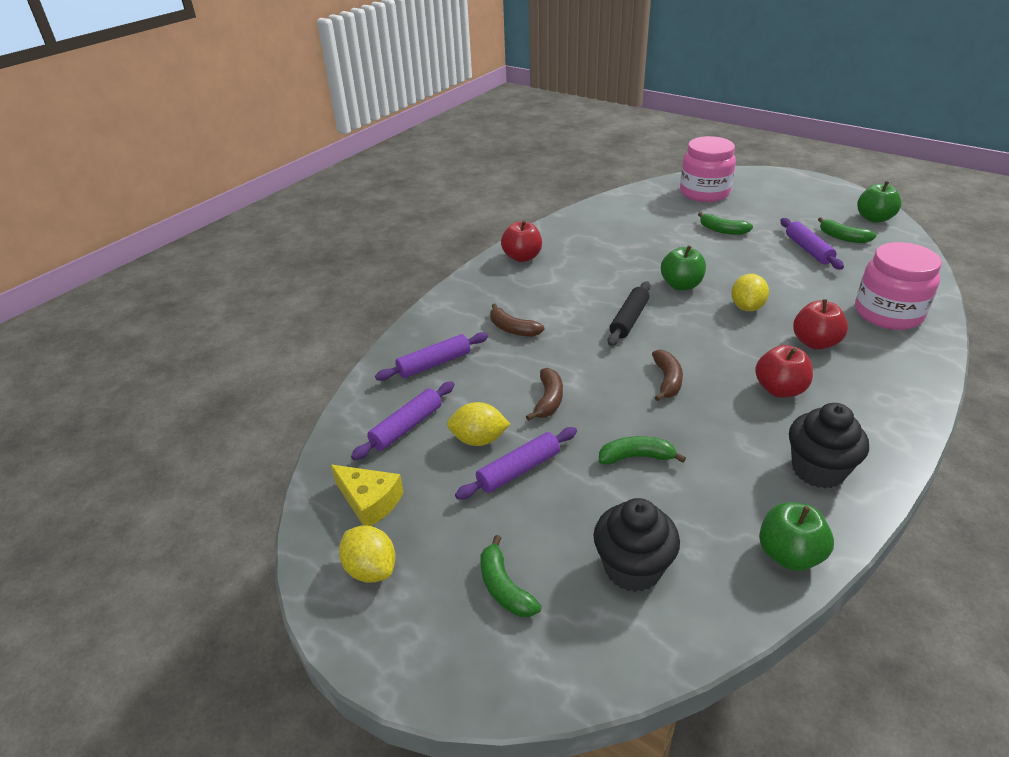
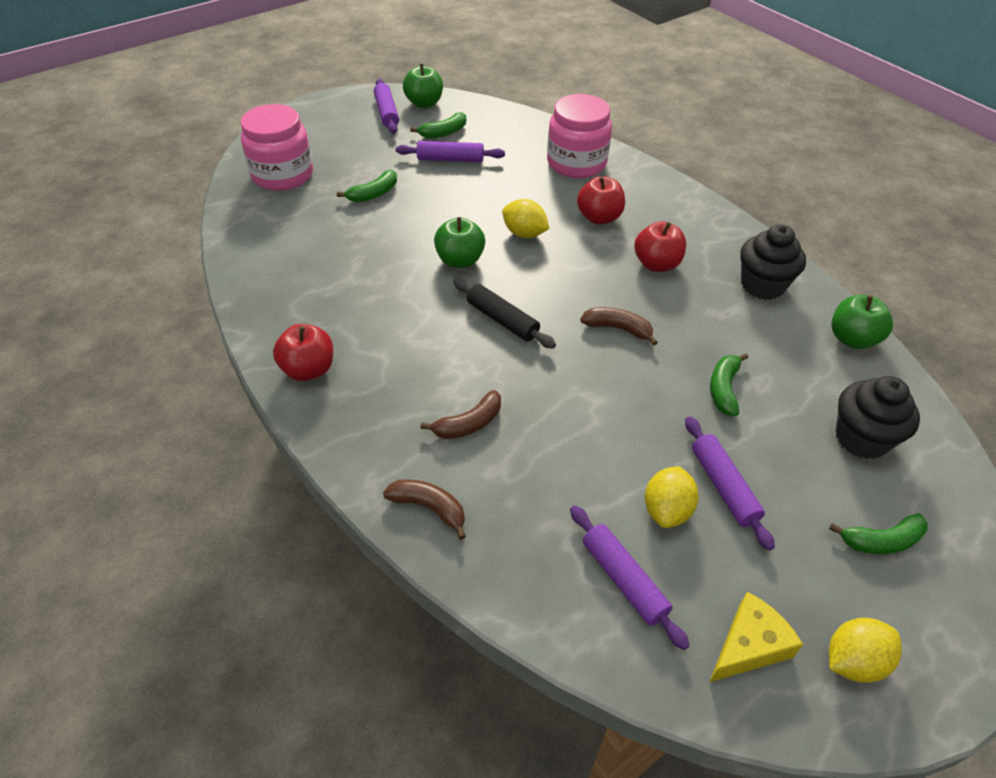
camera: 75 degrees left, 10 degrees up
purple rolling pin [375,332,488,381] -> purple rolling pin moved to [374,79,399,133]
brown banana [526,368,563,421] -> brown banana moved to [383,480,466,540]

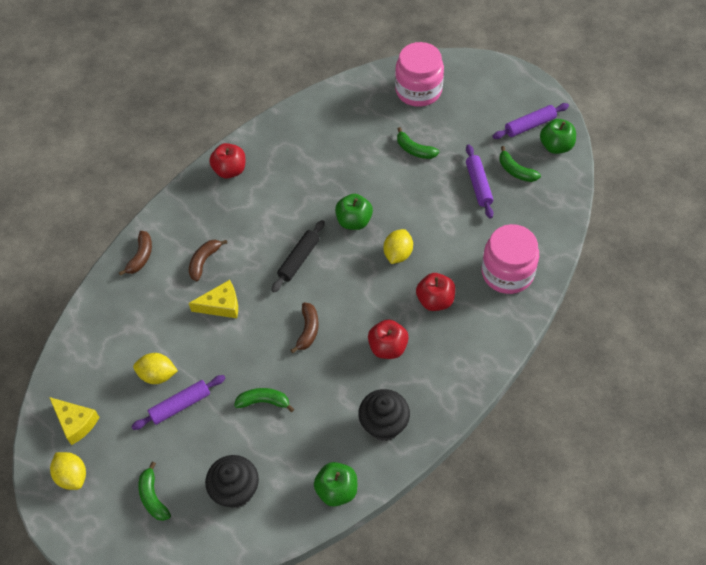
camera: 80 degrees right, 10 degrees up
brown banana [421,390,501,439] -> brown banana turned 75 degrees clockwise [189,240,227,281]
purple rolling pin [570,506,690,650] -> none
none -> yellow cheese [189,280,238,318]

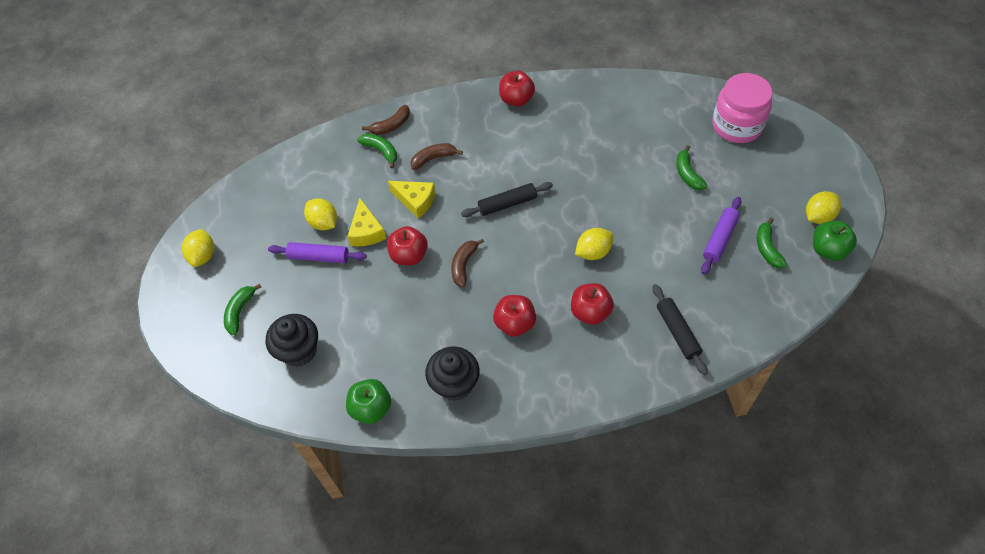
camera: 40 degrees right, 0 degrees up
yellow cheese [49,397,99,445] -> yellow cheese moved to [347,198,386,246]
green banana [234,388,294,412] -> green banana moved to [357,133,397,169]
brown banana [290,303,319,353] -> brown banana turned 150 degrees clockwise [451,239,484,287]
green apple [335,194,373,230] -> none
pink jar [482,224,539,294] -> black rolling pin [652,284,708,375]
purple rolling pin [492,103,569,139] -> yellow lemon [806,191,841,224]
none -> red apple [387,226,428,265]

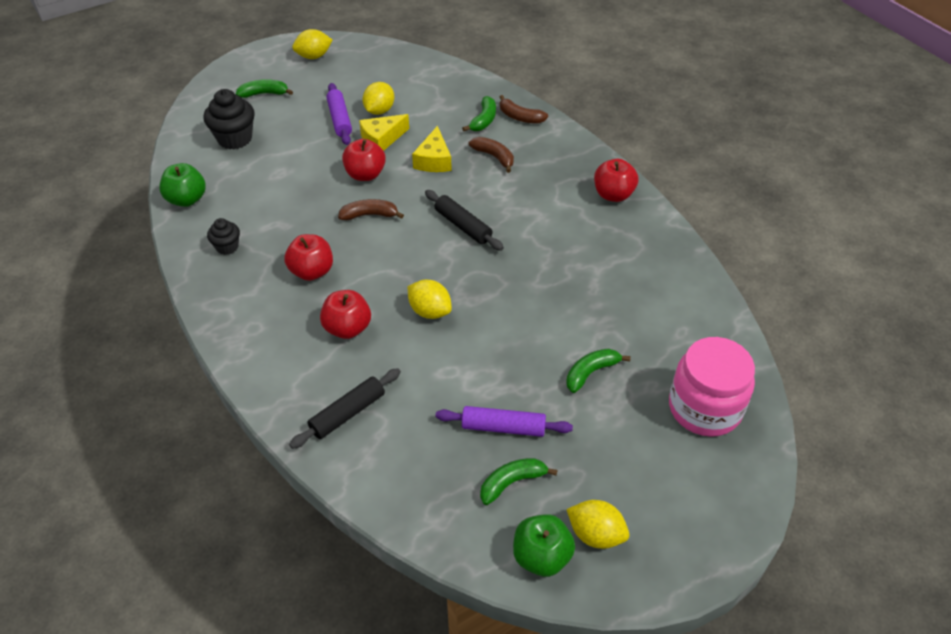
camera: 65 degrees right, 10 degrees down
black cupcake [425,347,480,401] -> black cupcake [207,218,240,255], size x0.57

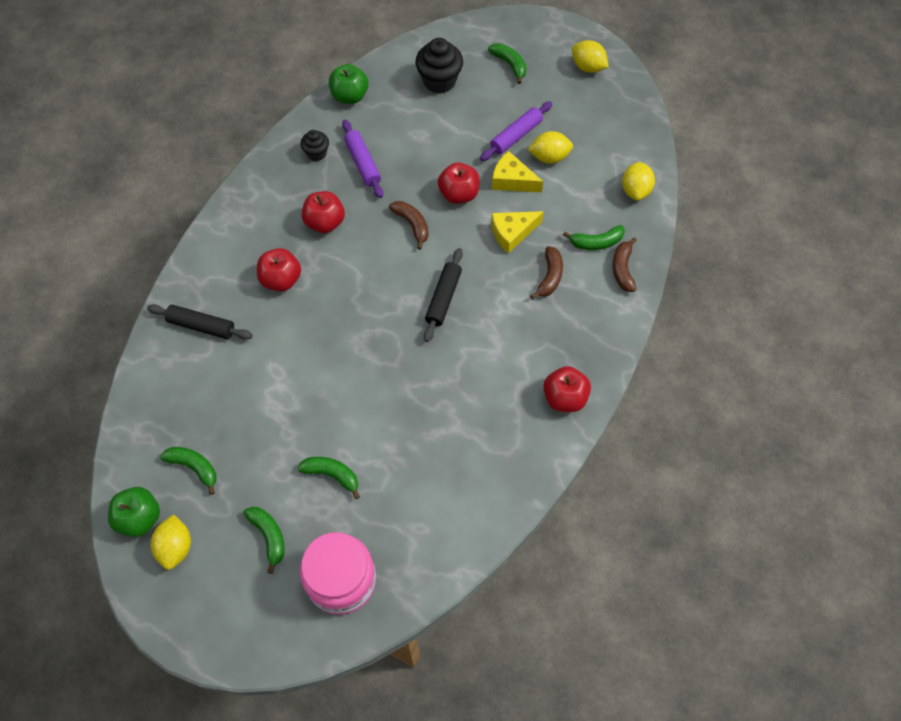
camera: 60 degrees right, 15 degrees up
yellow lemon [408,280,452,319] -> yellow lemon moved to [622,162,655,200]
purple rolling pin [435,406,573,437] -> purple rolling pin moved to [342,120,383,198]
none -> green banana [243,507,285,574]

